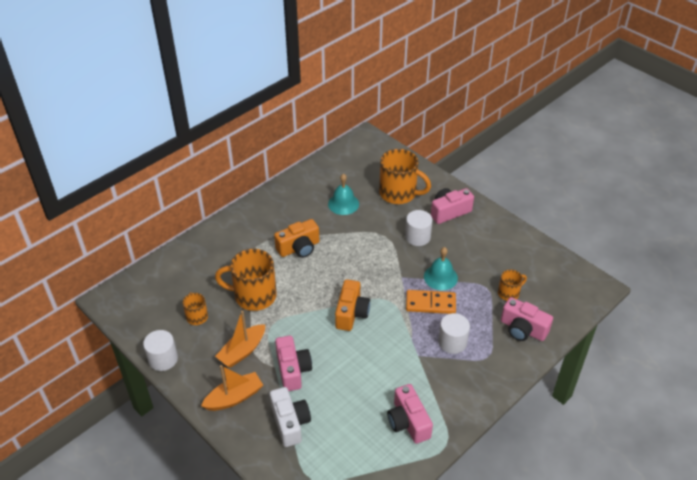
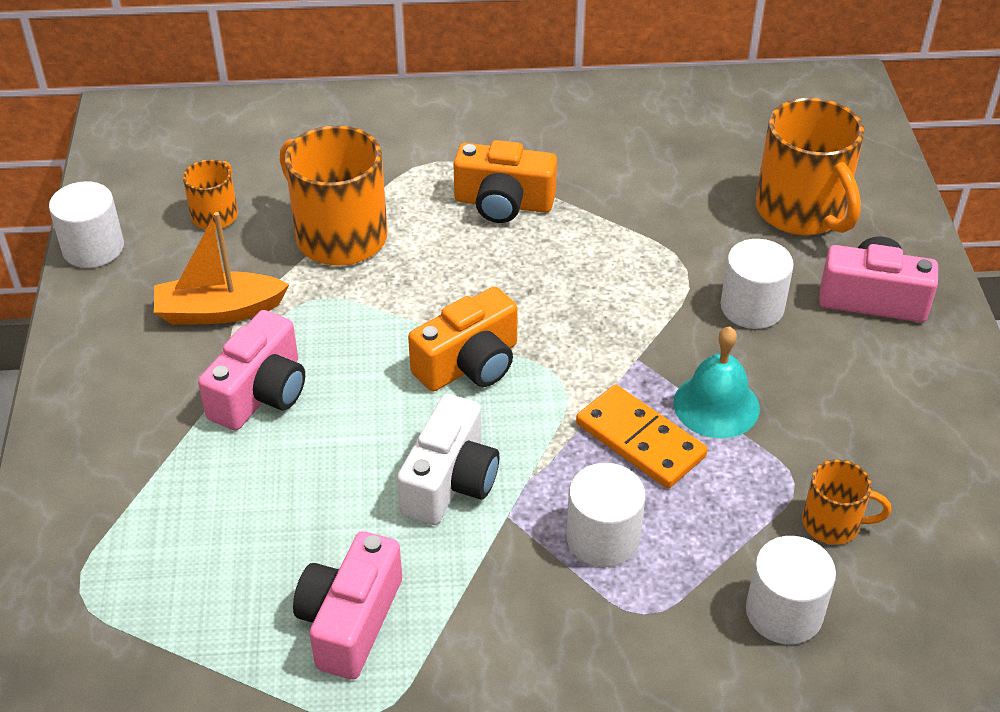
camera: 40 degrees right, 0 degrees up
orange boat [201,365,263,411] -> none
white camera [269,387,311,447] -> white camera moved to [397,394,499,525]
turquoise bell [328,174,359,215] -> none
pink camera [501,297,553,341] -> white cylinder [746,536,836,644]

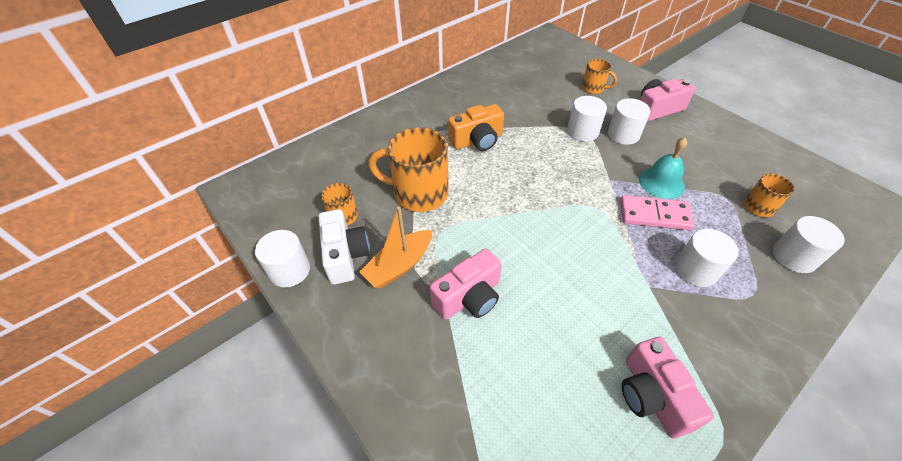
camera: 35 degrees left, 5 degrees up
pink camera [198,310,305,431] -> pink camera turned 60 degrees clockwise [430,248,502,320]
white camera [397,394,499,525] -> white camera moved to [318,209,370,285]
orange camera [408,287,518,391] -> none
orange domino [576,385,708,488] -> pink domino [620,195,695,230]
orange mug [756,98,864,235] -> orange mug [582,59,617,94], size x0.52
none -> white cylinder [567,96,607,142]

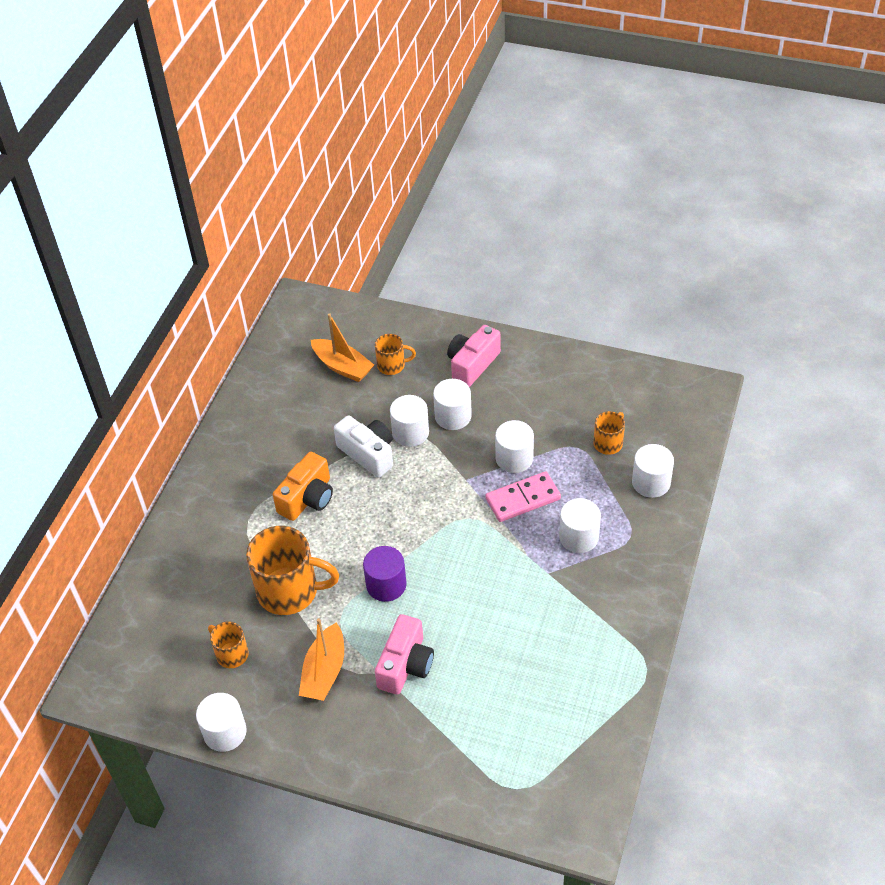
camera: 30 degrees left, 0 degrees up
white camera [318,209,370,285] -> white camera moved to [334,415,393,478]
orange mug [368,127,449,212] -> orange mug turned 150 degrees counterclockwise [246,526,339,615]
pink camera [622,337,714,438] -> none
turquoise bell [639,137,687,199] -> white cylinder [495,420,534,473]
none -> orange boat [311,313,374,382]
none -> purple cylinder [363,546,406,602]

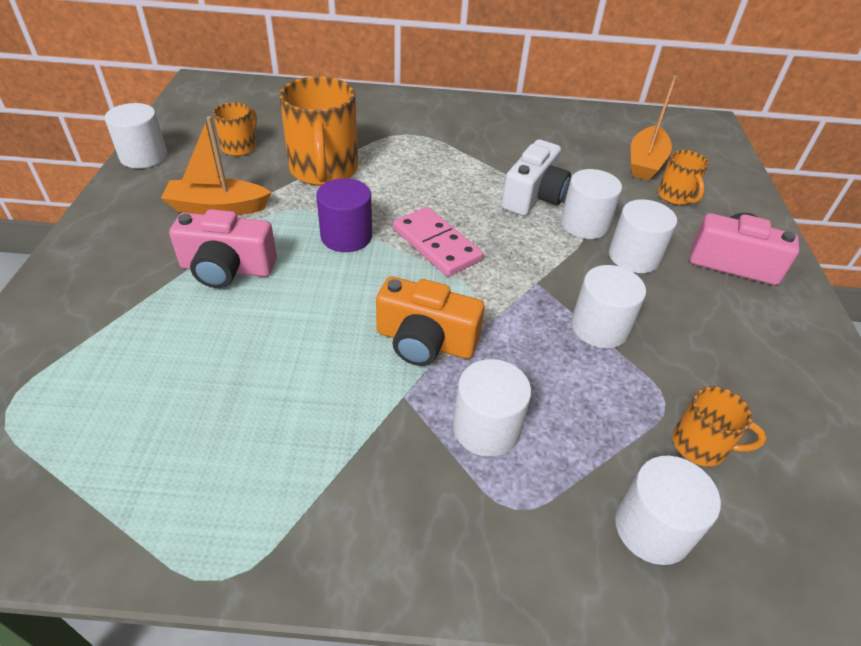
camera: 70 degrees right, 5 degrees down
orange camera [273,452,333,521] -> orange camera moved to [376,276,485,366]
pink domino [486,471,561,522] -> pink domino moved to [393,207,483,276]

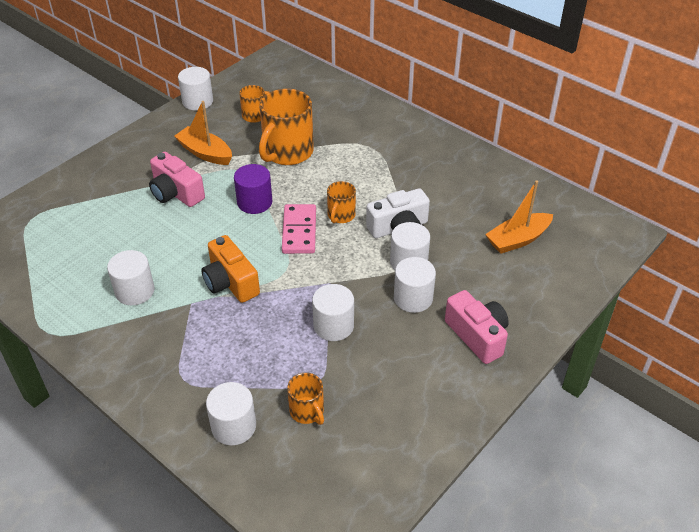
camera: 40 degrees right, 0 degrees up
white cylinder [453,359,532,457] -> white cylinder moved to [107,250,155,305]
orange mug [658,150,709,205] -> orange mug moved to [327,181,356,223]

